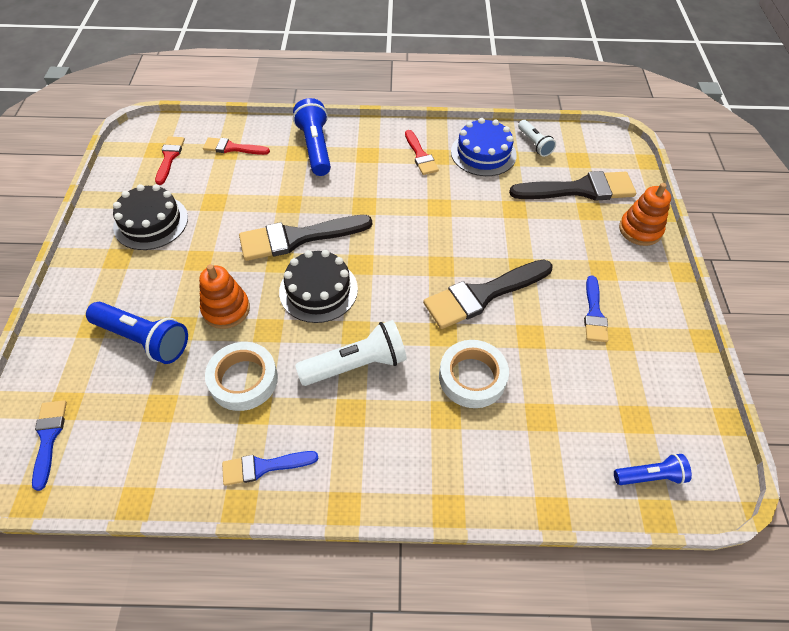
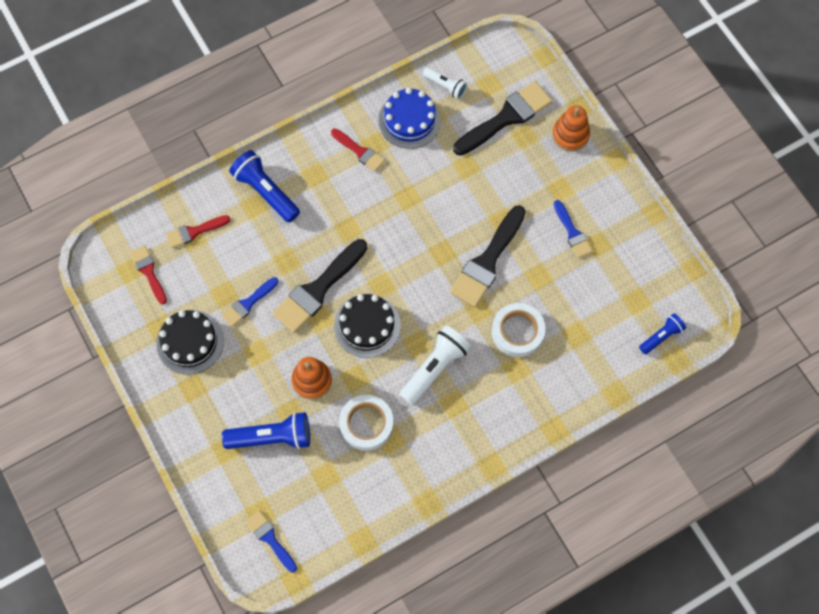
camera: 30 degrees left, 15 degrees up
blue brush [222,451,318,486] -> blue brush moved to [221,277,278,327]

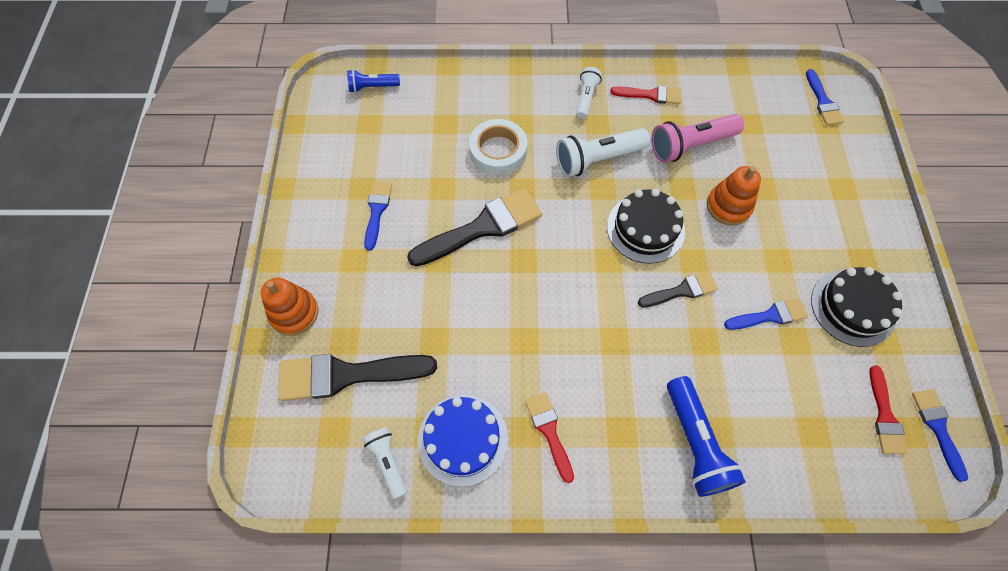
camera: 150 degrees left, 5 degrees down
red brush [166,215,231,248] -> red brush moved to [610,86,681,104]
blue flashlight [222,412,310,449] -> none
black brush [273,239,367,333] -> black brush [638,271,718,308], size x0.56
white tape [339,395,394,451] -> pink flashlight [651,114,744,163]
none -> white flashlight [576,67,602,119]
none -> blue brush [912,389,968,482]

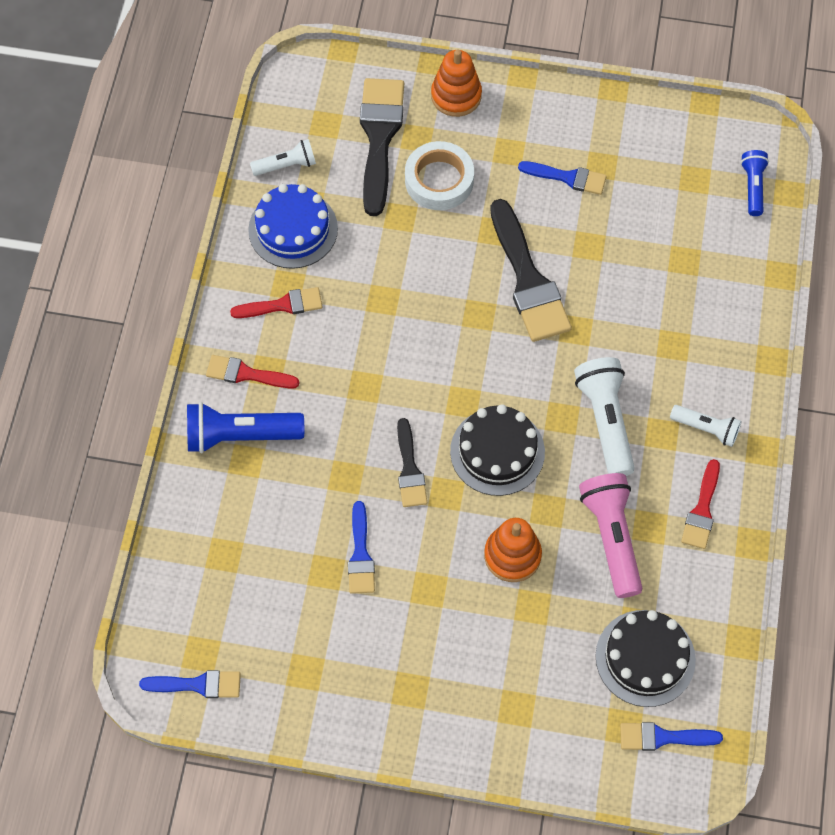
camera: 100 degrees right, 0 degrees up
white tape [469,119,527,176] -> white tape moved to [405,141,474,210]
black cake [811,267,903,347] -> black cake moved to [596,610,696,707]
red brush [869,365,907,455] -> red brush moved to [206,355,300,389]

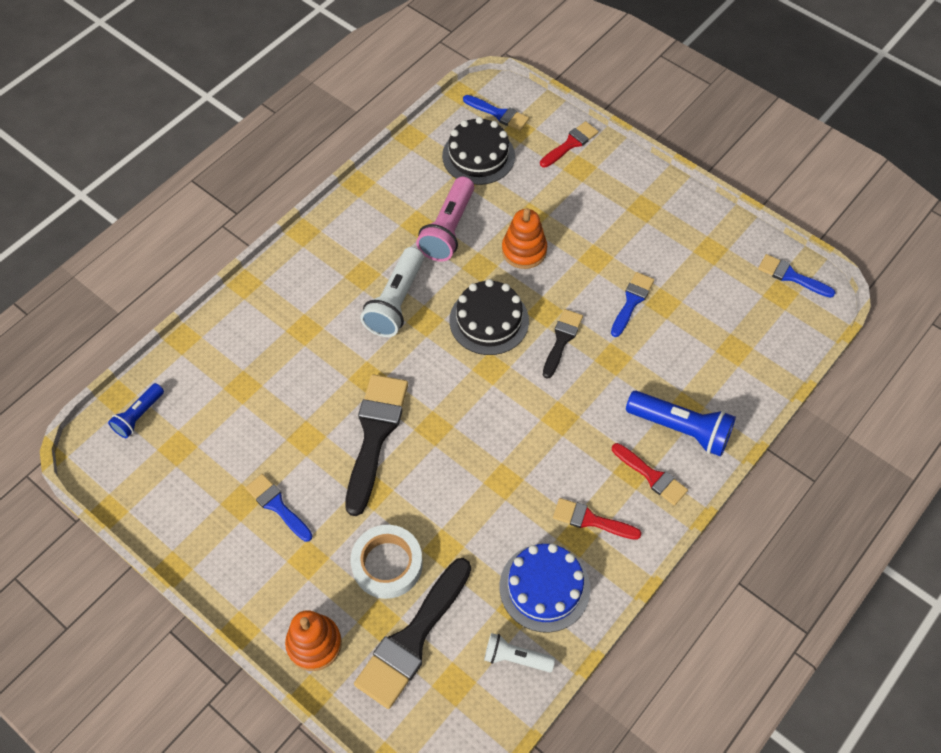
camera: 150 degrees left, 5 degrees down
white flashlight [670,405,741,447] -> none
red brush [681,459,720,549] -> red brush moved to [540,121,599,168]

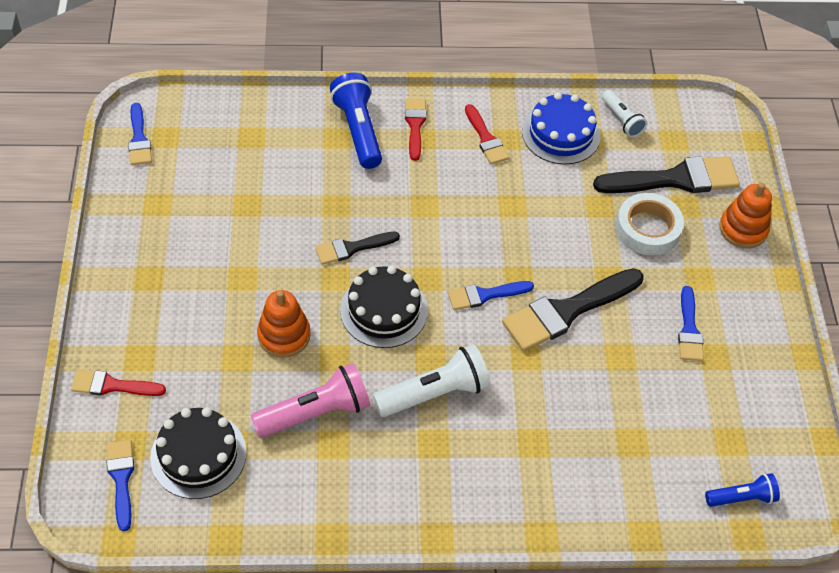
camera: 135 degrees left, 5 degrees down
blue brush [611,272,654,337] -> blue brush moved to [448,281,534,310]

